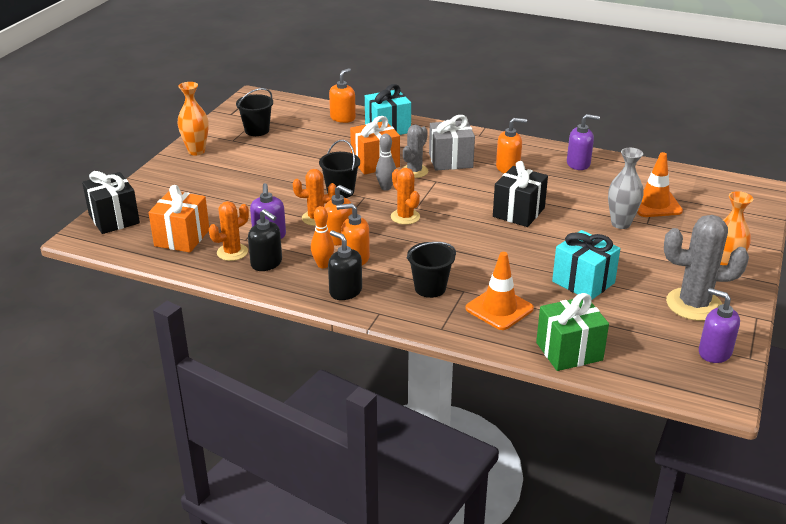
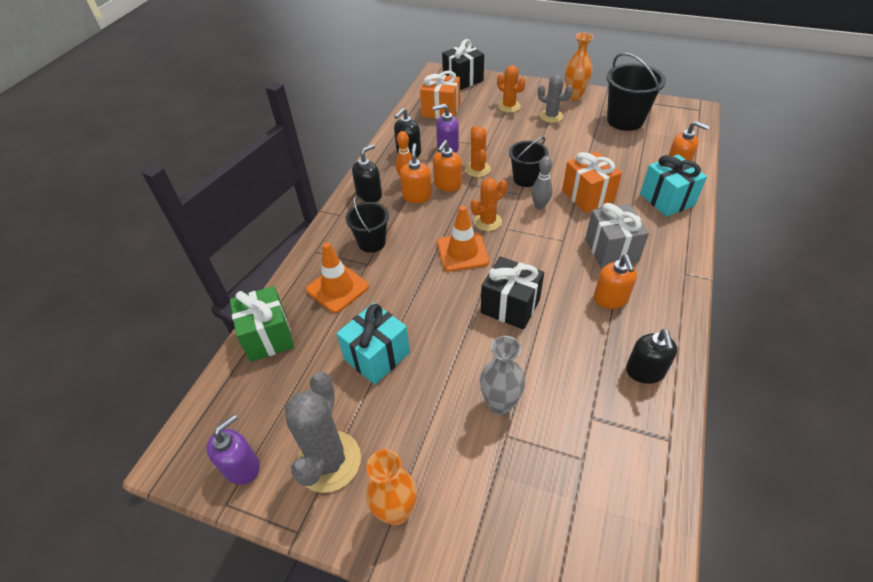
camera: 90 degrees right, 15 degrees up
orange cactus [209,201,249,261] -> orange cactus moved to [497,65,526,113]
black bucket [236,88,273,136] -> black bucket [607,53,666,131], size x1.57
grey cactus [403,125,428,178] -> grey cactus moved to [538,75,573,123]
purple soap dispenser [567,114,600,170] -> black soap dispenser [626,329,677,384]
orange traffic cone [637,152,683,217] -> orange traffic cone moved to [437,206,489,272]

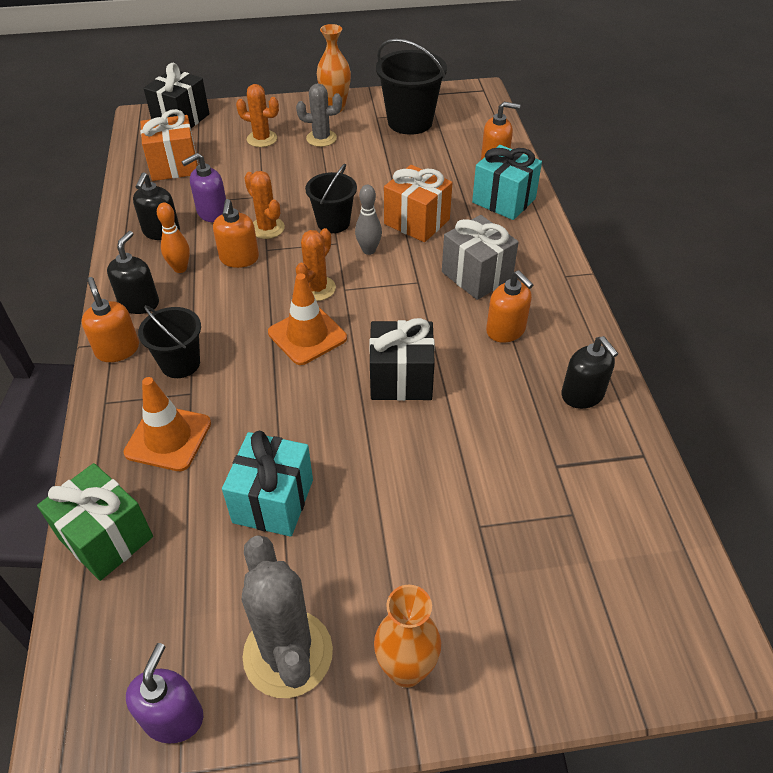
camera: 30 degrees left, 0 degrees up
orange soap dispenser [400,143,432,203] -> orange soap dispenser moved to [82,277,139,362]
grey vase [480,336,525,416] -> none

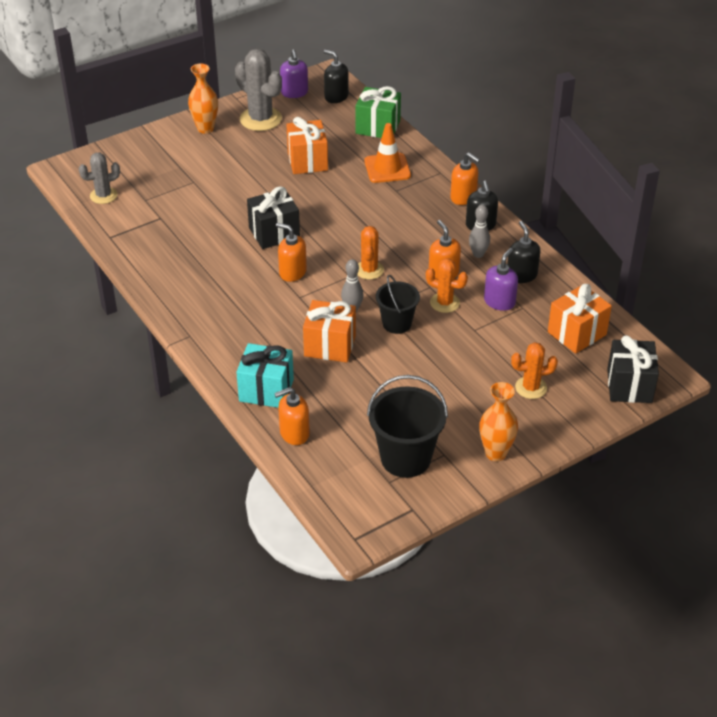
camera: 155 degrees right, 5 degrees down
black bucket [138,305,201,378] -> none
orange bowling pin [157,202,190,273] -> grey bowling pin [469,205,490,258]
turquoise gift [222,431,313,537] -> orange gift [286,117,328,174]
orange traffic cone [268,273,347,365] -> none
grey cactus [296,83,342,147] -> grey cactus moved to [79,153,120,204]
grey gift [442,215,519,300] -> none
orange soap dispenser [486,271,534,343] -> orange soap dispenser moved to [276,223,307,282]
black soap dispenser [561,336,619,409] -> black soap dispenser moved to [324,50,349,103]

